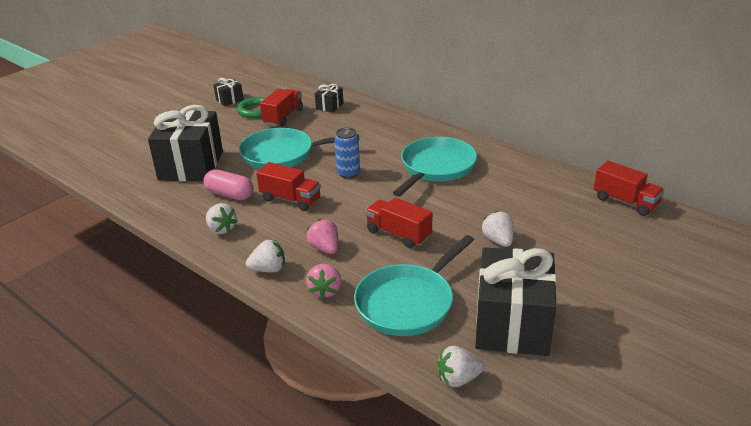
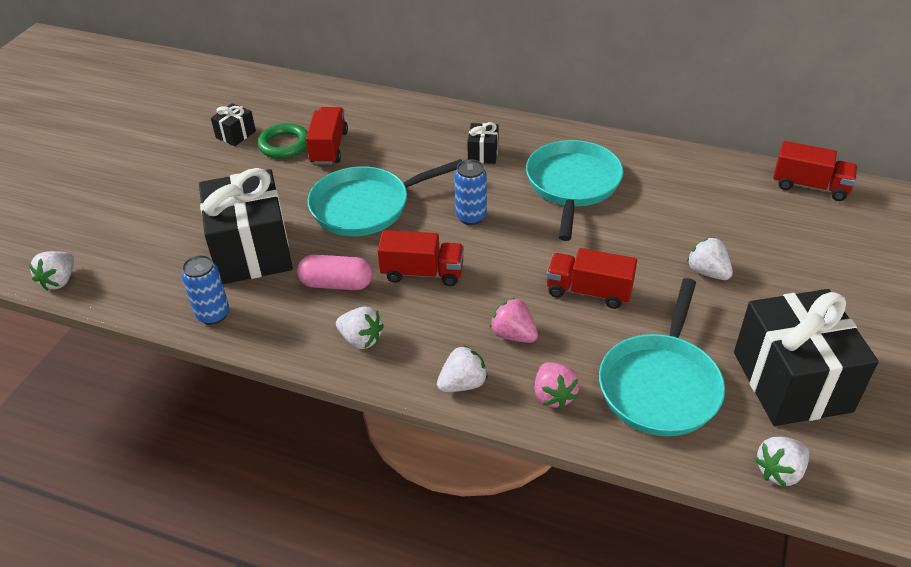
camera: 20 degrees left, 10 degrees up
black gift [315,84,344,113] -> black gift moved to [467,122,499,164]
none -> white strawberry [29,251,74,291]
none -> blue can [182,255,229,325]

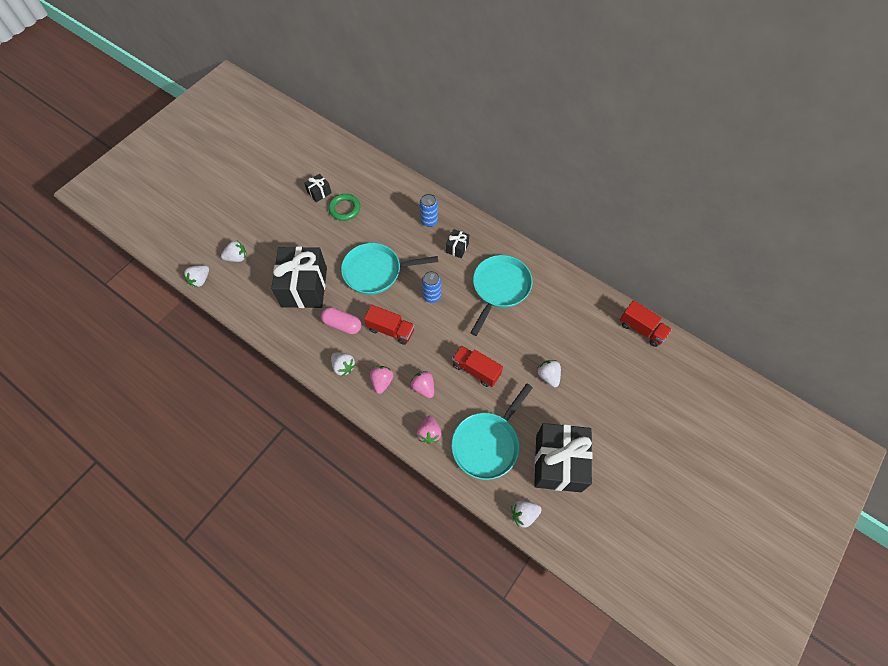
camera: 15 degrees right, 20 degrees up
blue can [182,255,229,325] -> blue can moved to [420,194,438,227]
red truck [306,107,348,165] -> none
white strawberry [437,345,488,392] -> white strawberry moved to [221,241,247,262]
none -> pink strawberry [370,366,393,394]

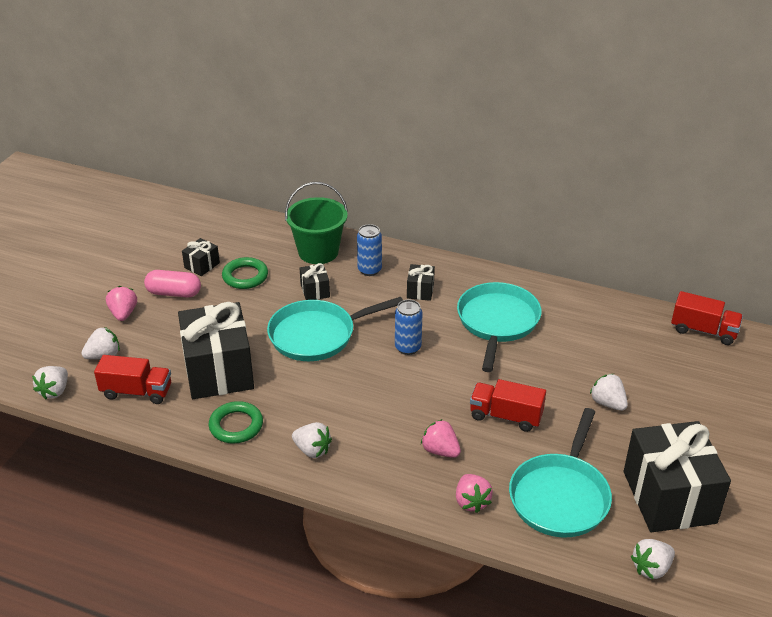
camera: 15 degrees left, 25 degrees down
pink capsule [321,307,361,334] -> pink capsule moved to [144,270,201,298]
red truck [364,305,415,345] -> red truck moved to [94,355,171,404]
pink strawberry [370,366,393,394] -> pink strawberry moved to [106,286,137,321]
none -> green ring [209,401,263,444]
none -> green bucket [285,182,348,264]
none -> black gift [300,263,330,300]

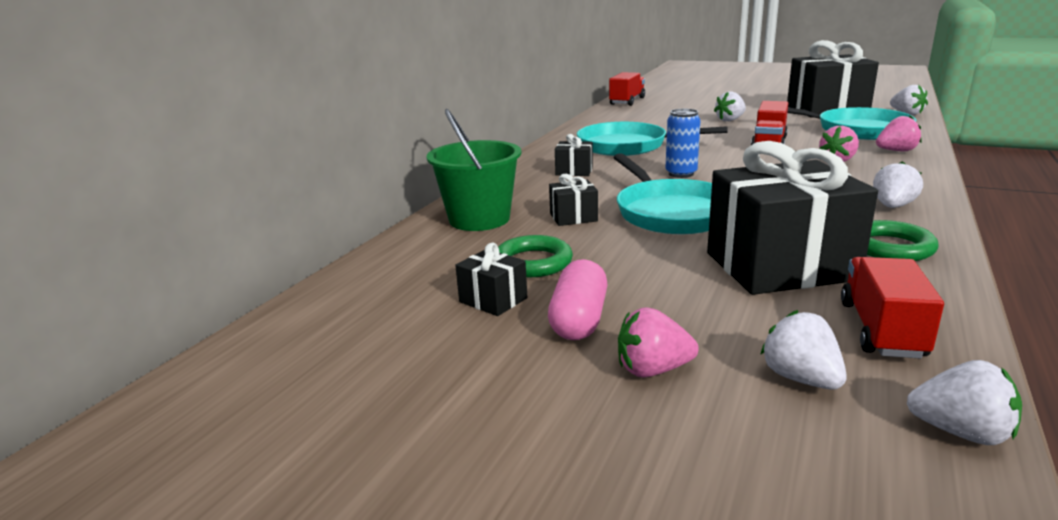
camera: 85 degrees left, 15 degrees down
blue can [357,224,382,276] -> none

